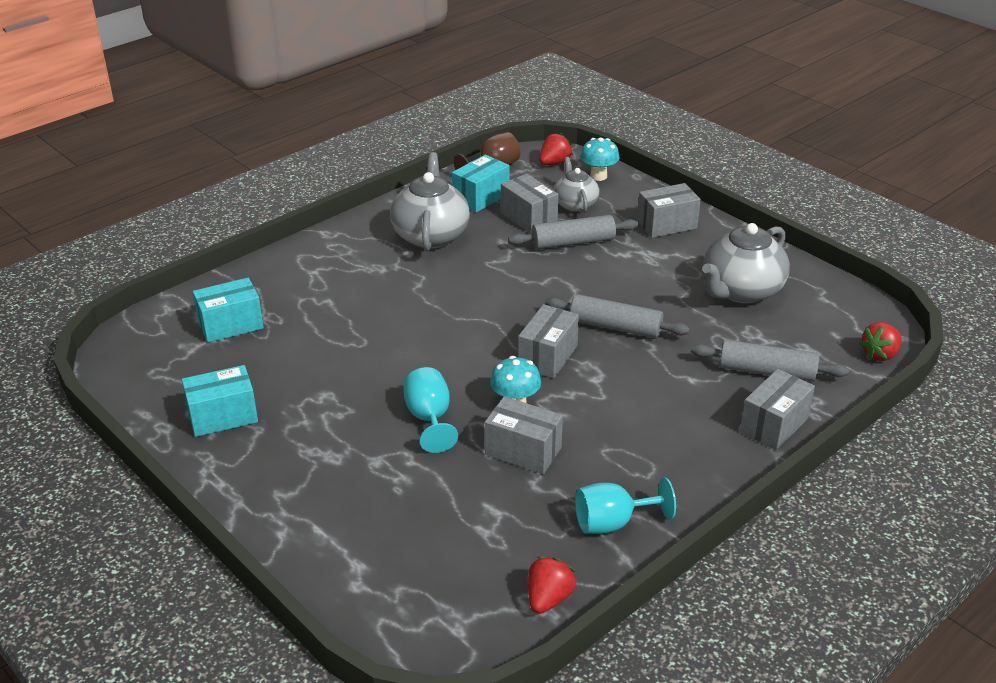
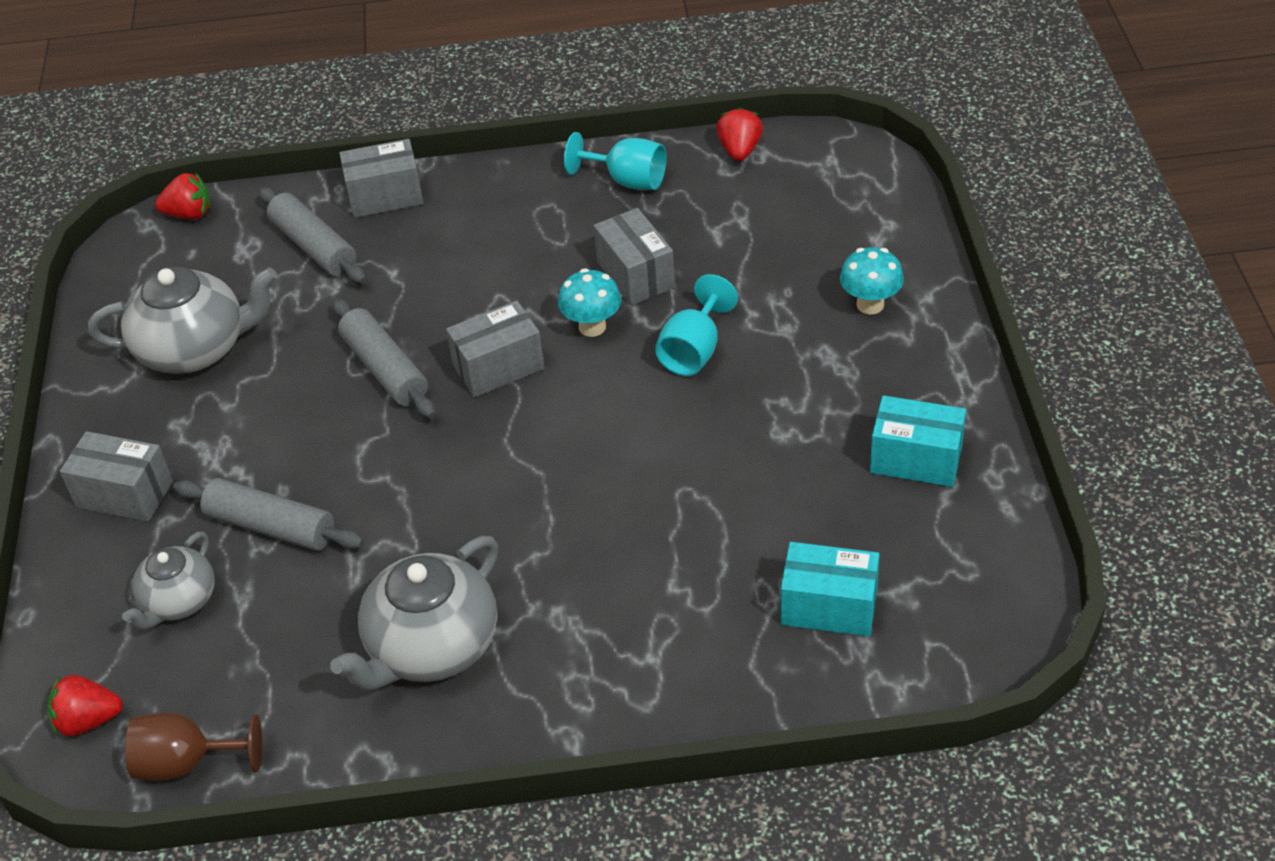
camera: 140 degrees left, 10 degrees up
turquoise box [452,155,509,212] -> none
grey box [501,174,559,234] -> none
red strawberry [528,556,576,614] -> red strawberry turned 120 degrees clockwise [717,107,763,161]
turquoise mushroom [580,137,619,181] -> turquoise mushroom moved to [840,247,904,315]

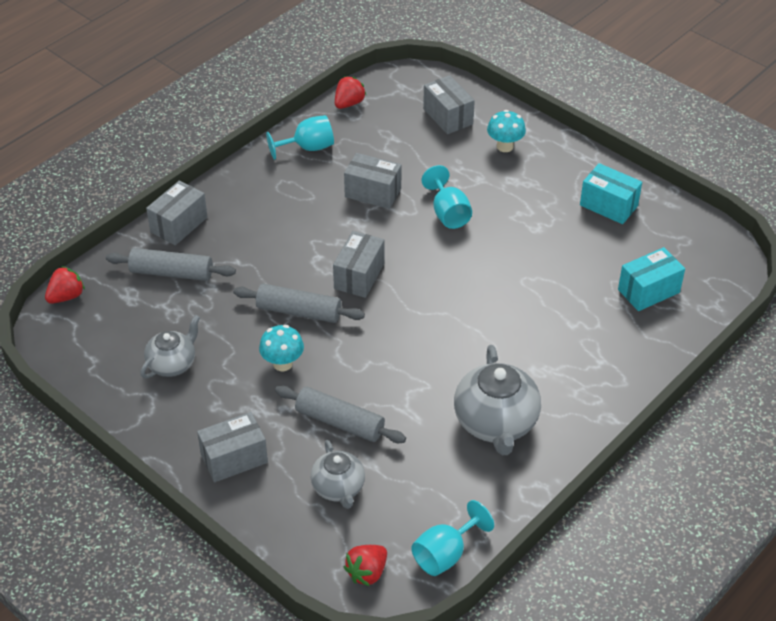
camera: 45 degrees left, 0 degrees up
grey teapot [88,267,277,374] -> grey teapot [140,315,200,378], size x0.60
brown goblet [125,713,262,781] -> turquoise goblet [411,500,494,576]
grey rolling pin [173,478,364,551] -> grey rolling pin turned 45 degrees clockwise [275,386,406,443]
turquoise mushroom [558,268,621,337] -> turquoise mushroom moved to [259,325,304,371]
red strawberry [717,107,763,161] -> red strawberry turned 75 degrees clockwise [335,76,366,109]
turquoise box [870,395,966,487] -> turquoise box turned 60 degrees clockwise [580,163,642,224]
none -> grey box [423,75,475,134]

